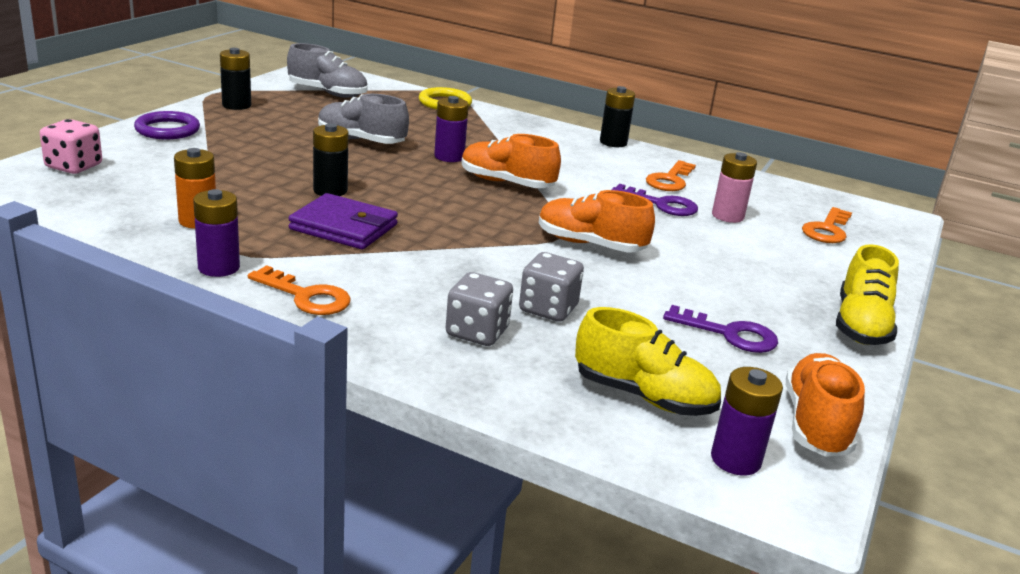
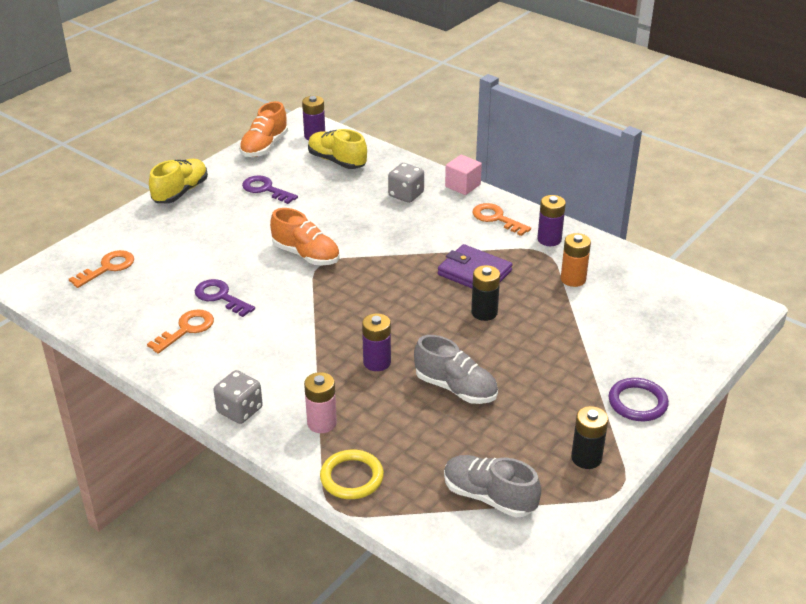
camera: 165 degrees left, 10 degrees up
pink dice [40,119,102,174] -> none
orange shoe [461,134,561,188] -> none
grey dice [519,252,584,322] -> grey dice moved to [213,370,263,424]
black battery [600,86,635,147] -> none
pink battery [712,152,757,223] -> pink battery moved to [304,372,337,433]
none -> pink cube [445,155,482,195]

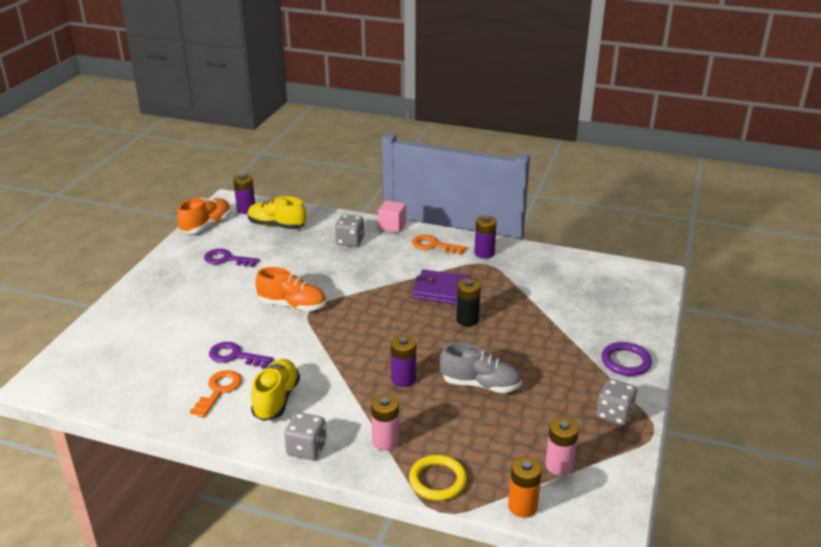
camera: 20 degrees left, 5 degrees down
orange key [69,250,134,288] -> none
yellow shoe [149,159,208,203] -> yellow shoe moved to [251,359,300,421]
orange shoe [239,101,288,157] -> orange shoe turned 150 degrees counterclockwise [177,198,231,233]
grey shoe [444,455,541,518] -> pink battery [545,417,579,476]
orange battery [561,233,591,287] -> orange battery moved to [508,457,542,518]
black battery [571,406,608,469] -> grey dice [596,379,637,426]

